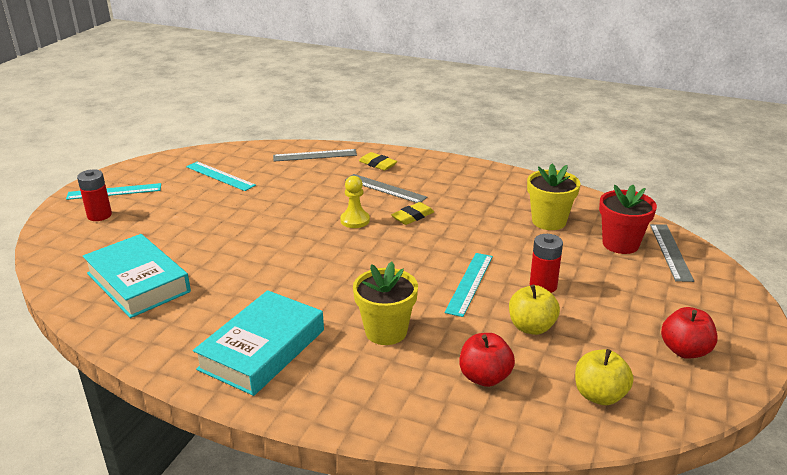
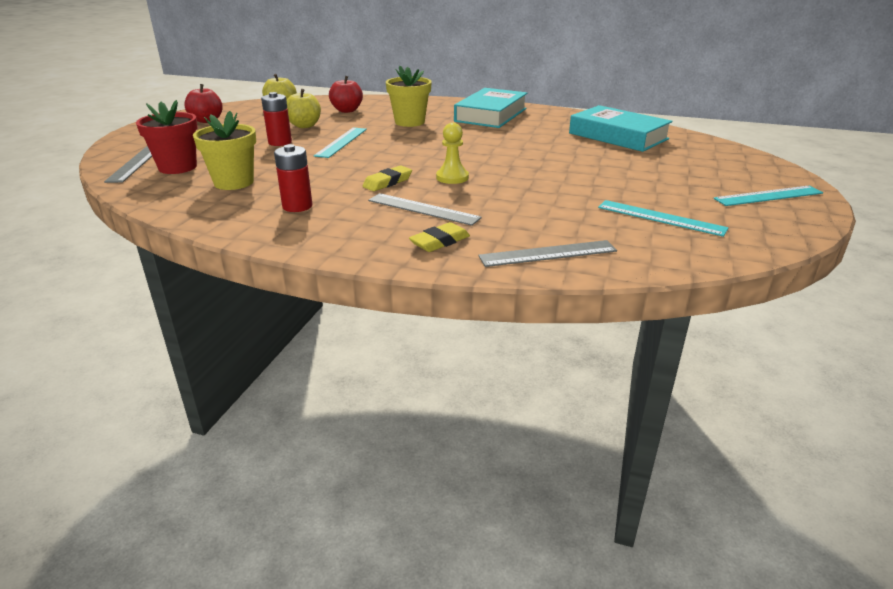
camera: 175 degrees right, 0 degrees up
red battery [77,170,112,221] -> red battery moved to [274,144,312,212]
yellow eraser [359,152,397,171] -> yellow eraser turned 75 degrees counterclockwise [409,222,470,252]

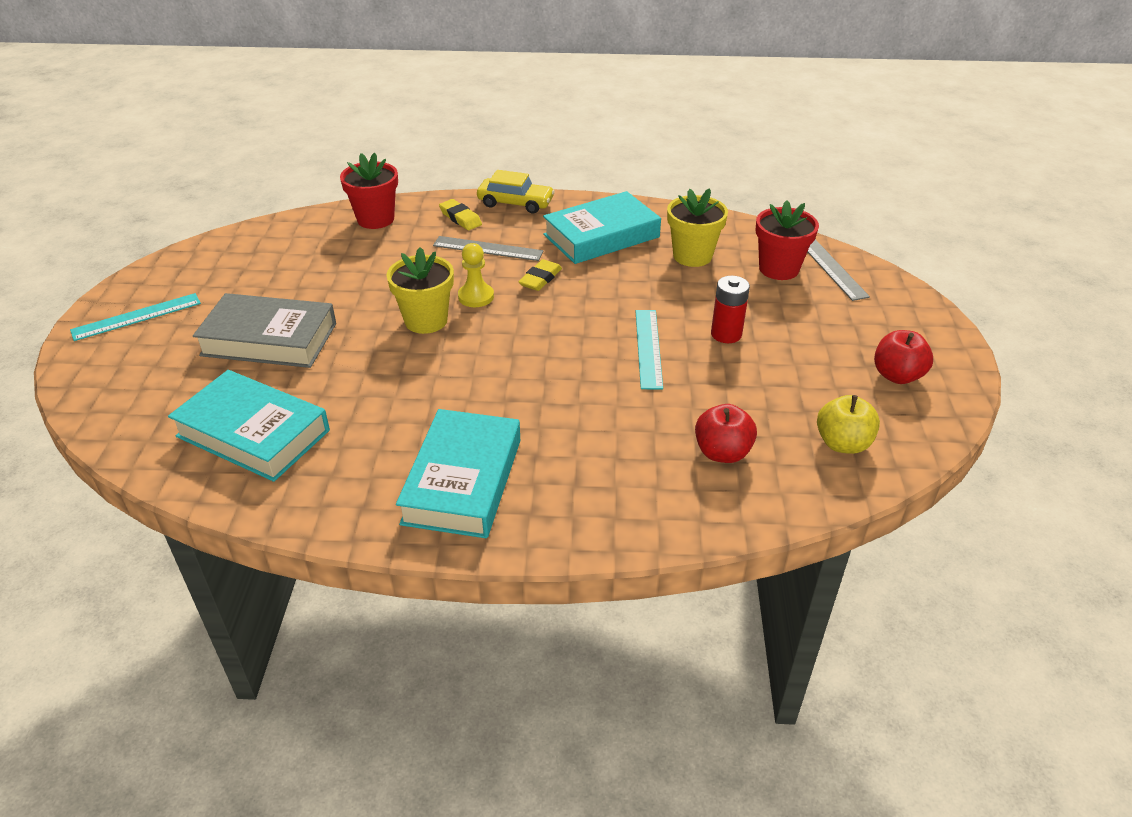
camera: 165 degrees right, 10 degrees up
red battery [274,144,312,212] -> turquoise book [543,191,661,264]
yellow apple [286,89,321,128] -> none
yellow flower pot [386,66,432,127] -> yellow flower pot moved to [387,247,454,334]
yellow eraser [409,222,470,252] -> yellow eraser turned 75 degrees counterclockwise [439,199,482,230]
grey ruler [478,240,617,267] -> red flower pot [340,153,398,229]
turquoise ruler [598,200,729,237] -> none
none -> grey book [193,293,336,368]
none -> yellow car [477,170,555,214]

